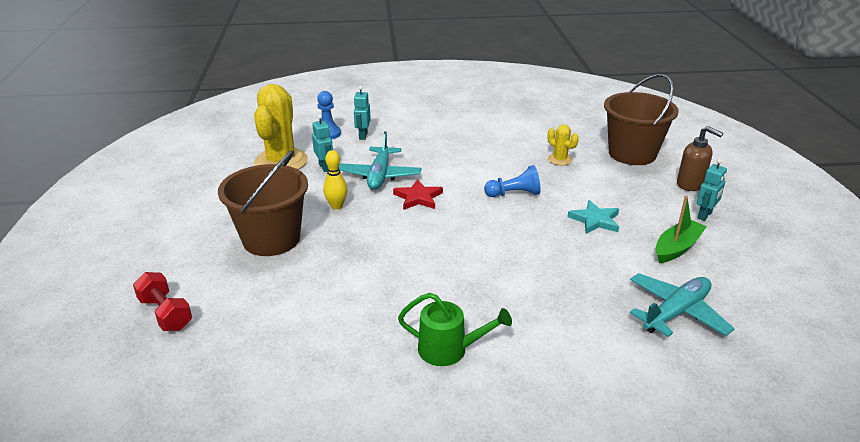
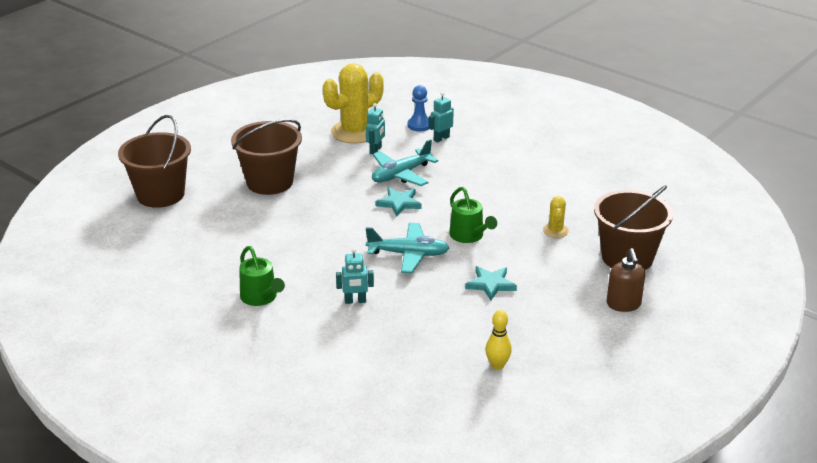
camera: 45 degrees right, 0 degrees up
red dumbbell [133,272,192,331] -> brown bucket [118,115,191,208]
yellow bowling pin [323,150,348,210] -> yellow bowling pin moved to [485,310,512,370]
red star [393,179,443,210] -> turquoise star [375,187,422,217]
blue pawn [484,165,541,197] -> green watering can [449,187,497,243]
turquoise plane [630,273,735,337] -> turquoise plane moved to [366,223,449,273]
green boat [656,196,707,263] -> none
turquoise robot [697,159,727,221] -> turquoise robot moved to [336,248,374,304]

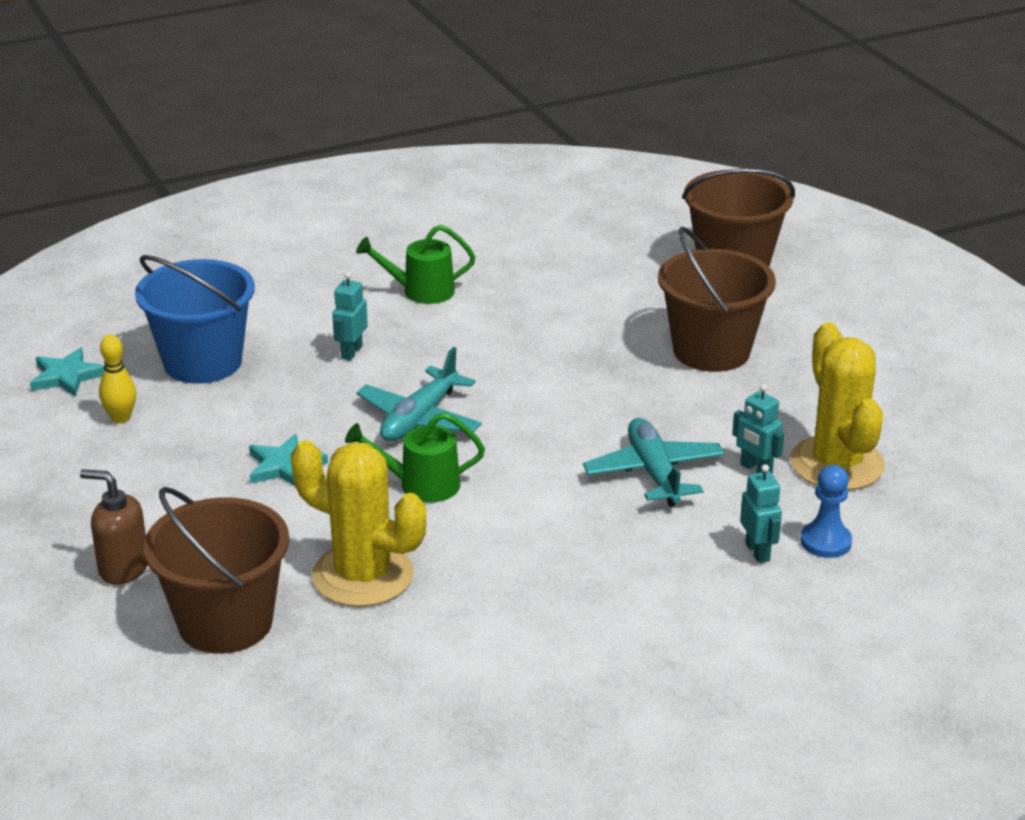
camera: 115 degrees right, 0 degrees up
turquoise star [375,187,422,217] -> turquoise star moved to [30,348,104,397]
yellow cactus [543,196,569,238] -> yellow cactus [291,440,426,607], size x2.14
none -> blue bucket [135,255,255,384]

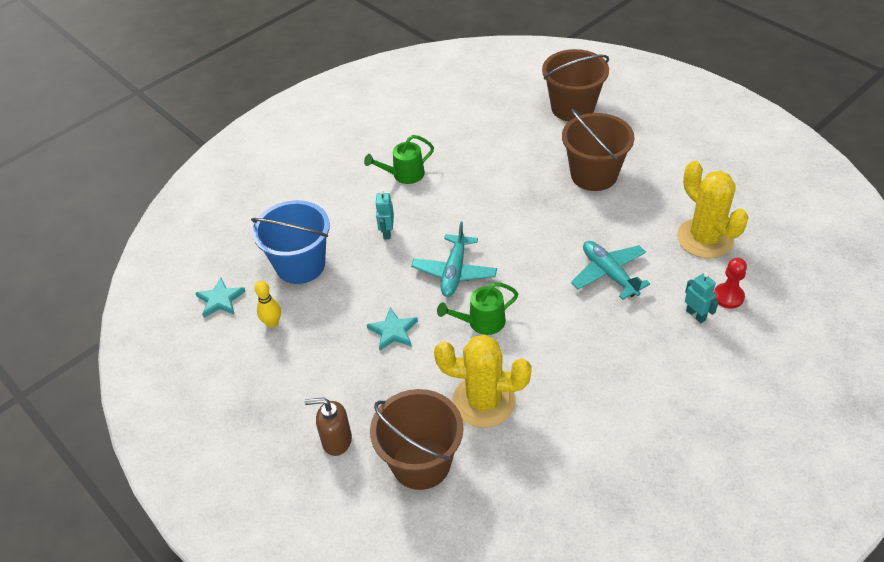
camera: 15 degrees left, 15 degrees up
turquoise robot [732,384,784,473] -> none
blue pawn [800,465,852,558] -> red pawn [714,258,747,309]

